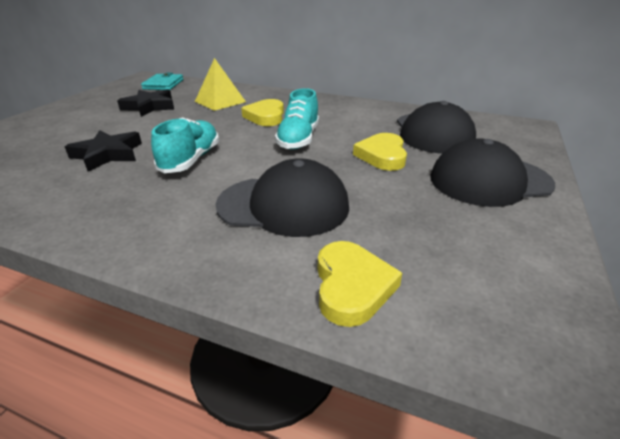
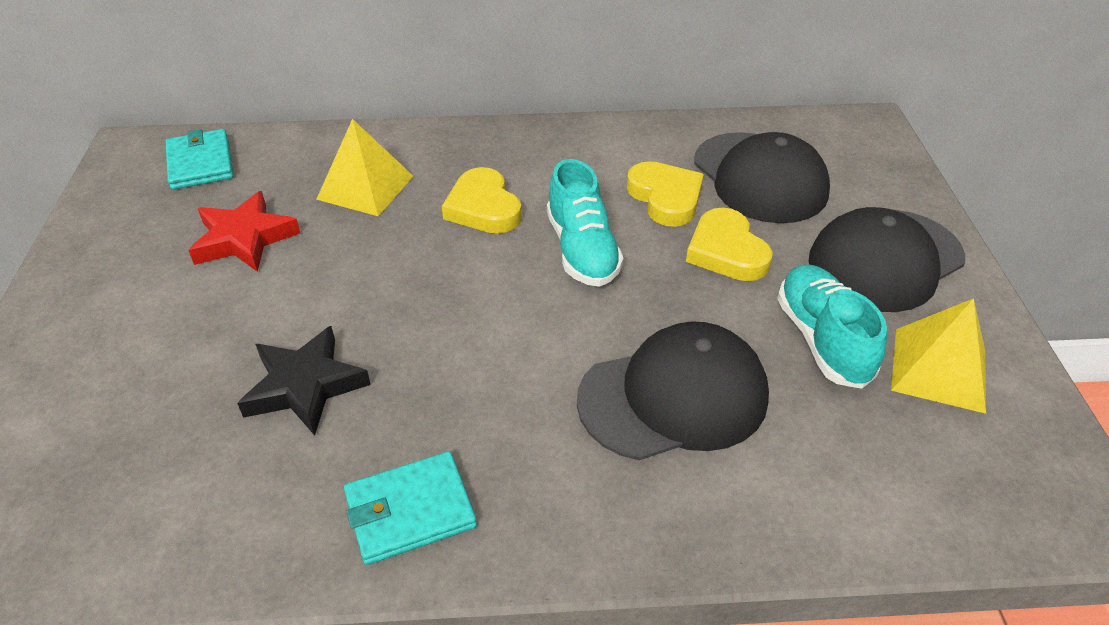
camera: 25 degrees left, 10 degrees up
black star [117,89,174,117] -> red star [188,191,300,272]
turquoise shoe [151,117,219,173] -> turquoise shoe moved to [777,265,887,389]
yellow heart [318,241,402,327] -> yellow heart moved to [627,161,704,227]
none -> turquoise wallet [344,451,477,565]
none -> yellow pyramid [891,298,986,414]

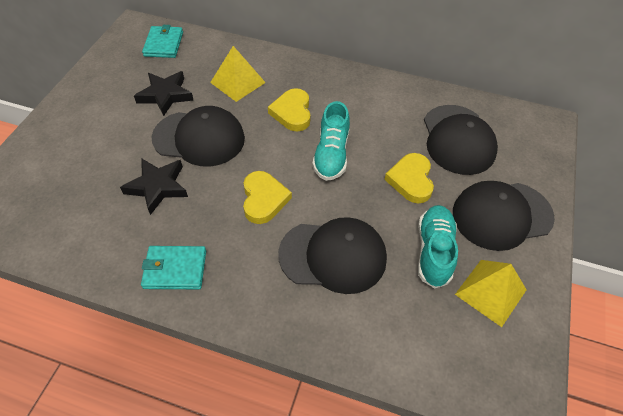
camera: 20 degrees right, 10 degrees up
red star [188,191,300,272] -> black star [134,71,194,116]
yellow heart [627,161,704,227] -> yellow heart moved to [243,171,292,224]
none -> black cap [152,106,245,167]

